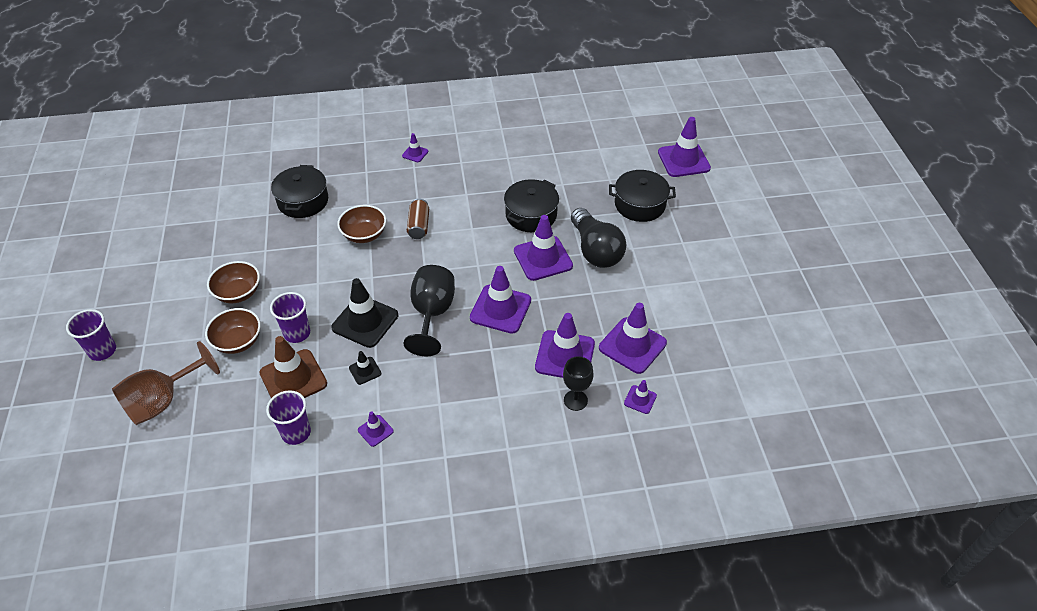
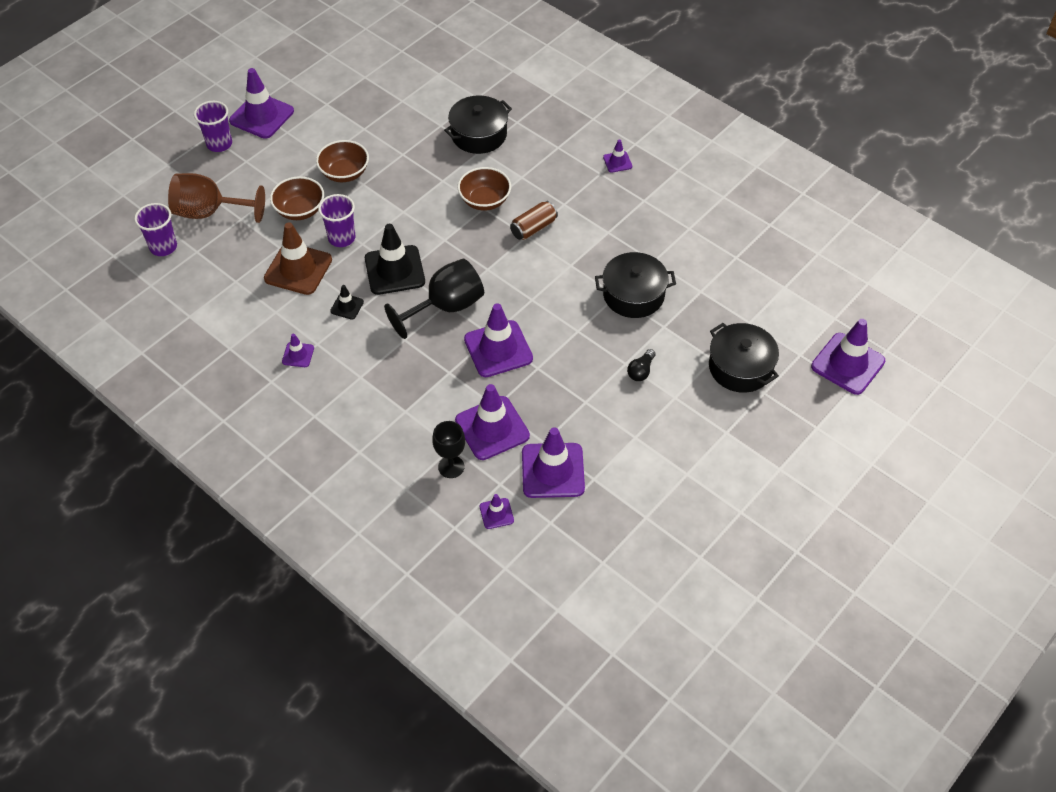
camera: 50 degrees right, 5 degrees up
purple cup [266,390,311,445] -> purple cup moved to [134,203,177,256]
purple traffic cone [514,215,573,281] -> purple traffic cone moved to [229,68,294,139]
black light bulb [571,208,626,268] -> black light bulb [627,349,655,381], size x0.43

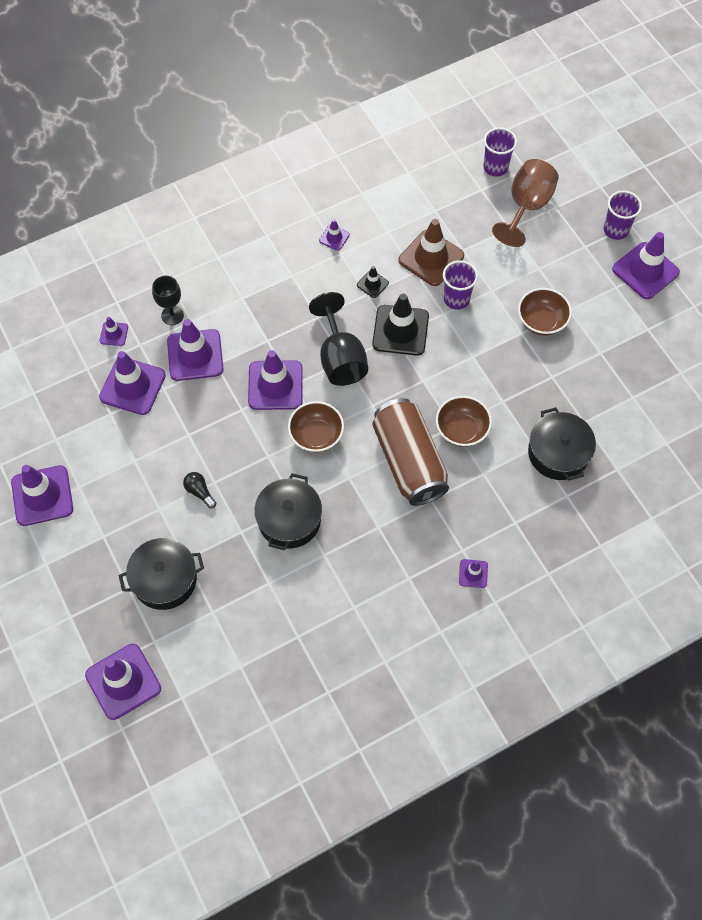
camera: 110 degrees right, 10 degrees up
brown bowl [270,176,324,220] -> brown bowl moved to [288,401,344,452]
brown can [510,201,558,240] -> brown can [372,398,449,506], size x2.07
none -> purple traffic cone [11,465,73,526]

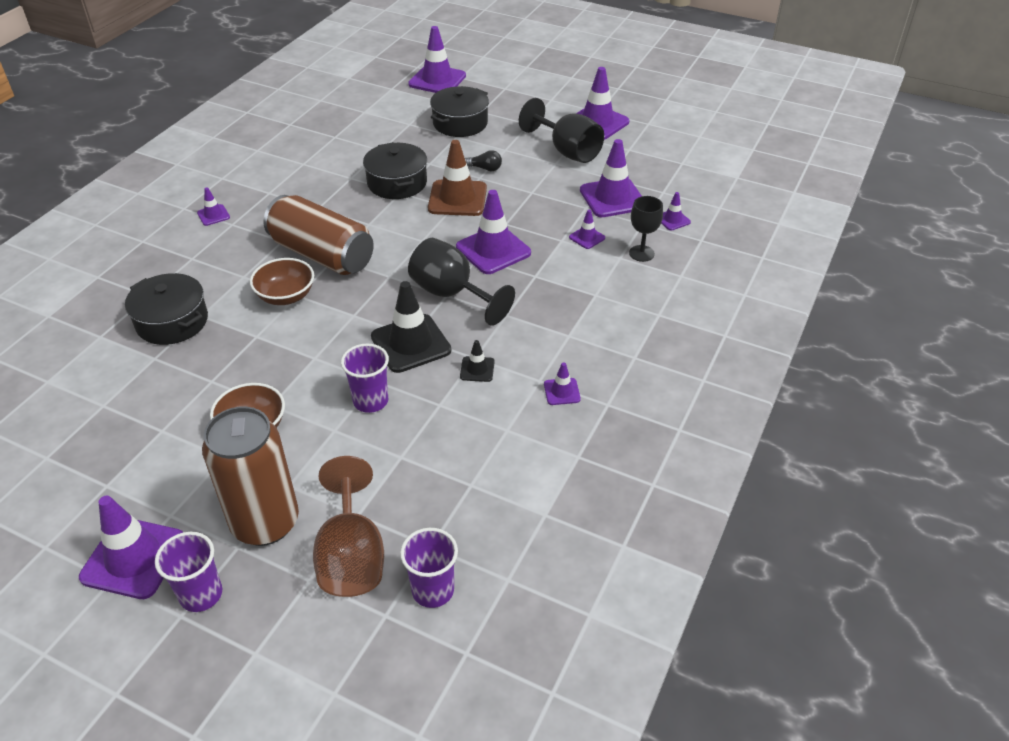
camera: 145 degrees right, 20 degrees down
purple traffic cone [167,319,224,381] -> purple traffic cone [569,210,605,249], size x0.48
brown bowl [288,401,344,452] -> none
brown traffic cone [398,219,464,286] -> brown traffic cone moved to [428,140,487,216]
none -> brown can [202,407,299,546]
none -> black goblet [519,98,604,163]

